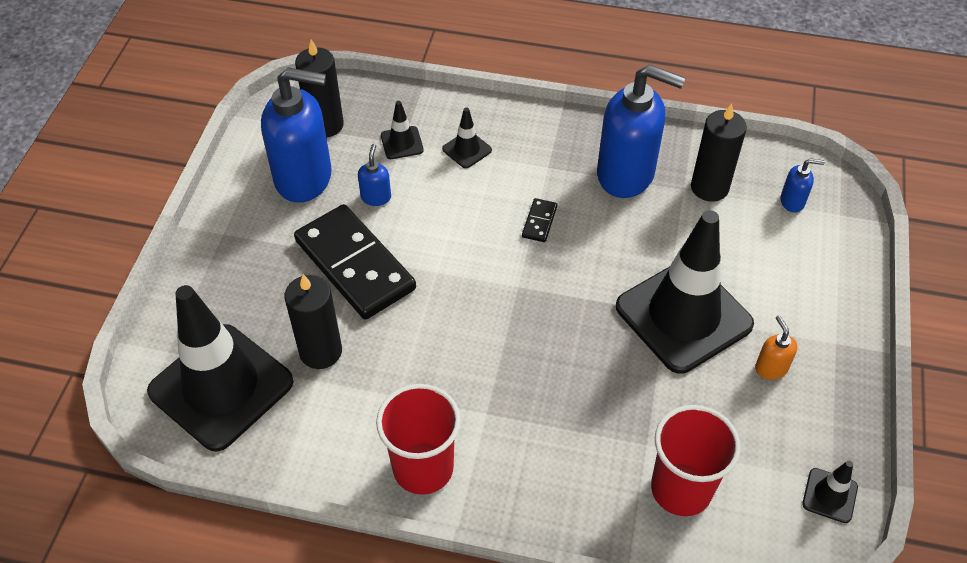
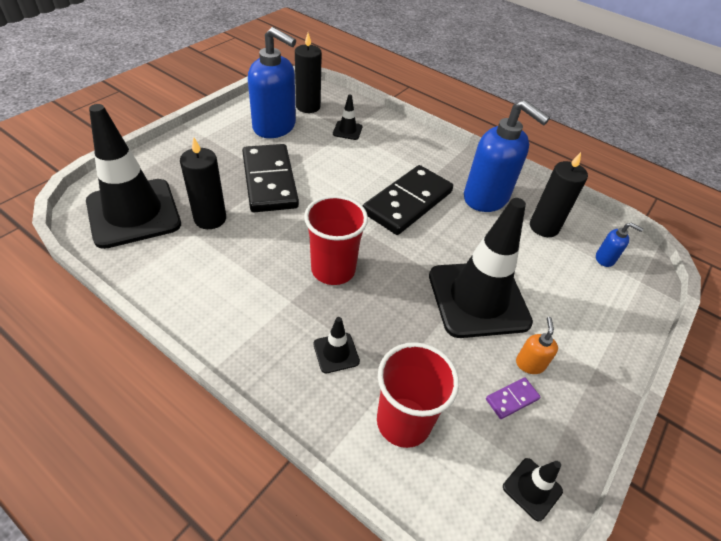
camera: 20 degrees right, 5 degrees down
blue soap dispenser [358,144,391,206] -> none
red cup [376,384,461,495] -> red cup moved to [304,195,368,285]
black traffic cone [442,108,492,168] -> black traffic cone moved to [313,317,360,373]
black domino [522,198,557,242] -> black domino [363,165,453,235], size x2.50
none -> purple domino [486,378,541,419]

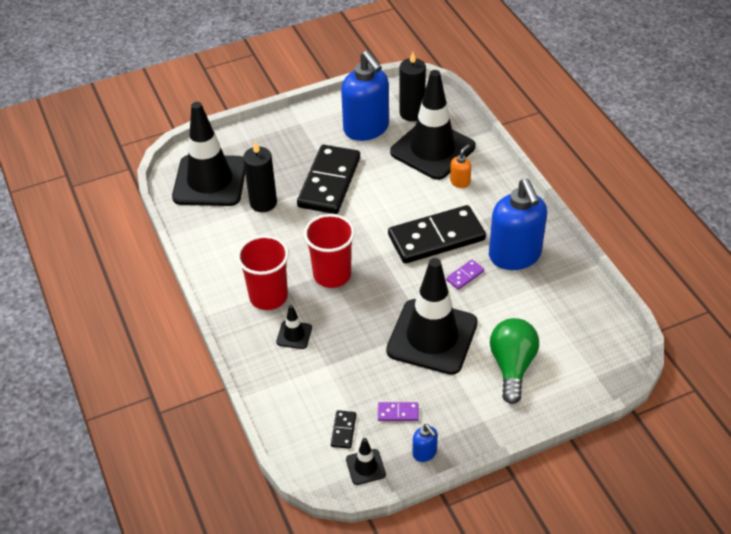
camera: 35 degrees right, 0 degrees up
black traffic cone [333,95,362,140] -> black traffic cone [390,70,476,180], size x2.46
red cup [377,342,459,448] -> red cup moved to [237,235,289,310]
orange soap dispenser [516,317,558,374] -> orange soap dispenser moved to [450,145,471,188]
black candle [530,152,588,237] -> none
blue soap dispenser [596,223,643,267] -> blue soap dispenser moved to [412,424,438,462]
none -> black domino [331,410,356,449]
none -> purple domino [446,260,484,290]
none -> green light bulb [490,318,539,404]

